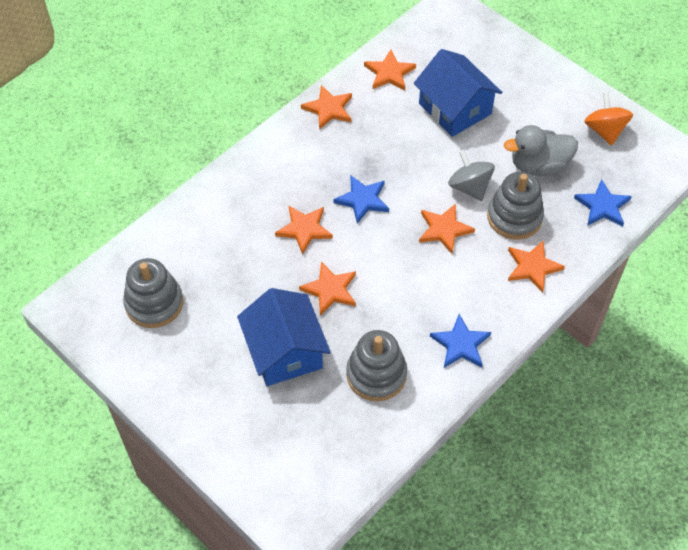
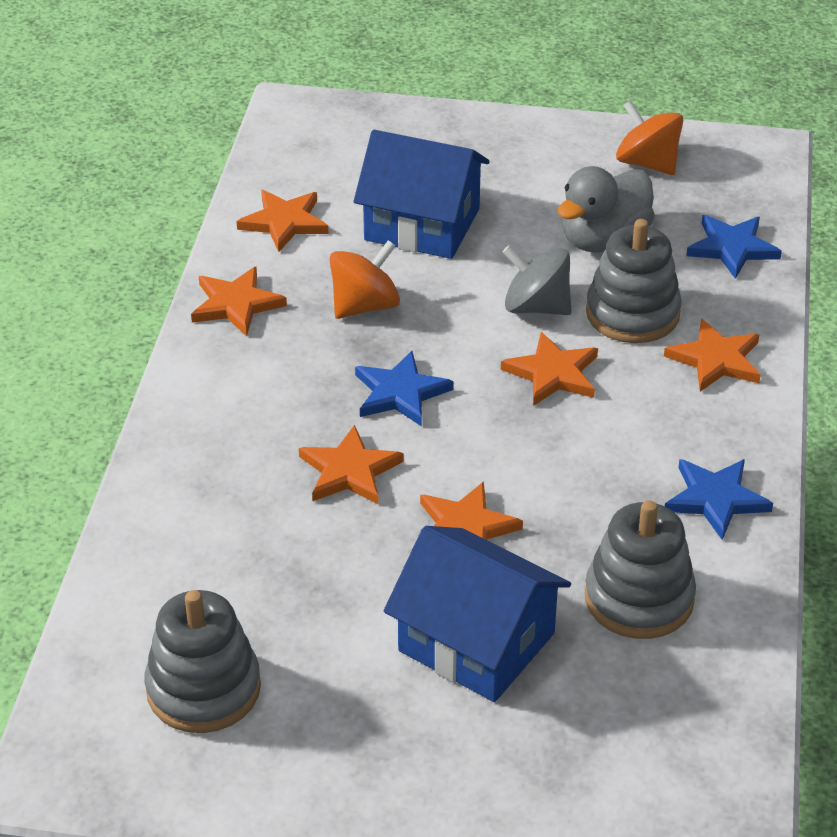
camera: 35 degrees left, 15 degrees down
none -> orange spinning top [330,240,400,319]

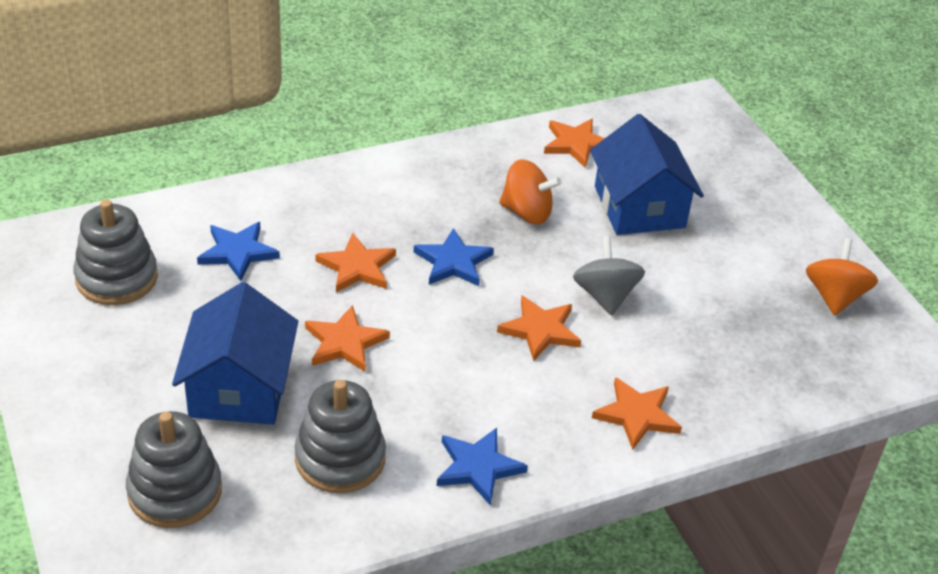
camera: 55 degrees right, 0 degrees up
orange star [191,267,287,336] -> none
grey duck [558,166,655,253] -> none
grey stacking toy [586,219,682,343] -> grey stacking toy moved to [126,411,222,528]
blue star [686,215,782,279] -> blue star moved to [197,222,280,281]

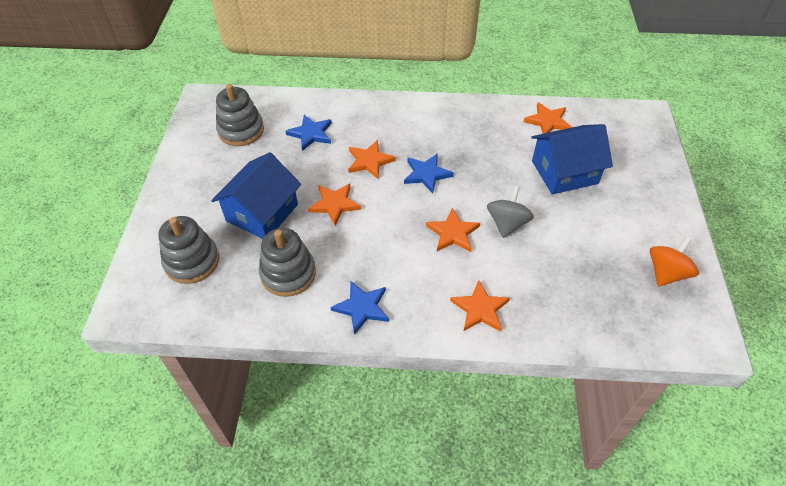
camera: 30 degrees right, 10 degrees up
orange spinning top [499,159,561,224] -> none
blue house [590,114,704,235] -> blue house turned 60 degrees clockwise [531,124,613,195]

